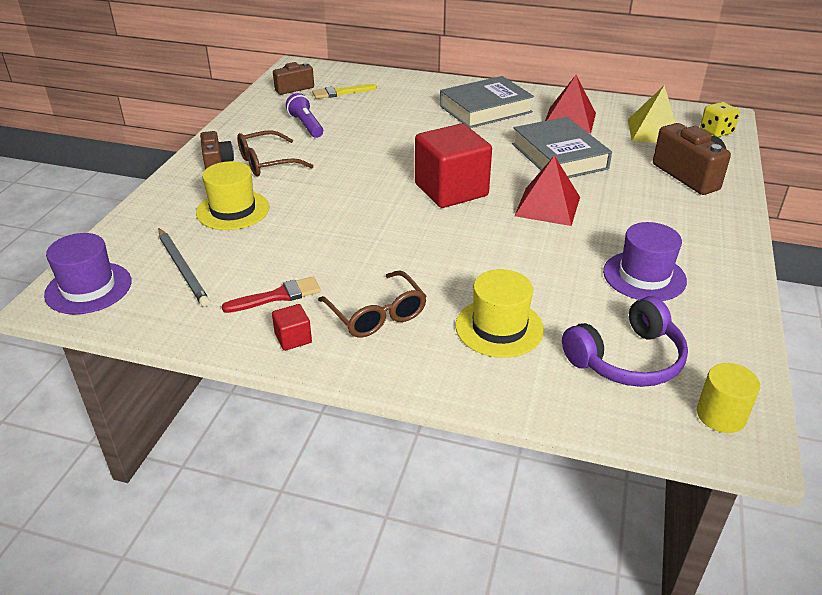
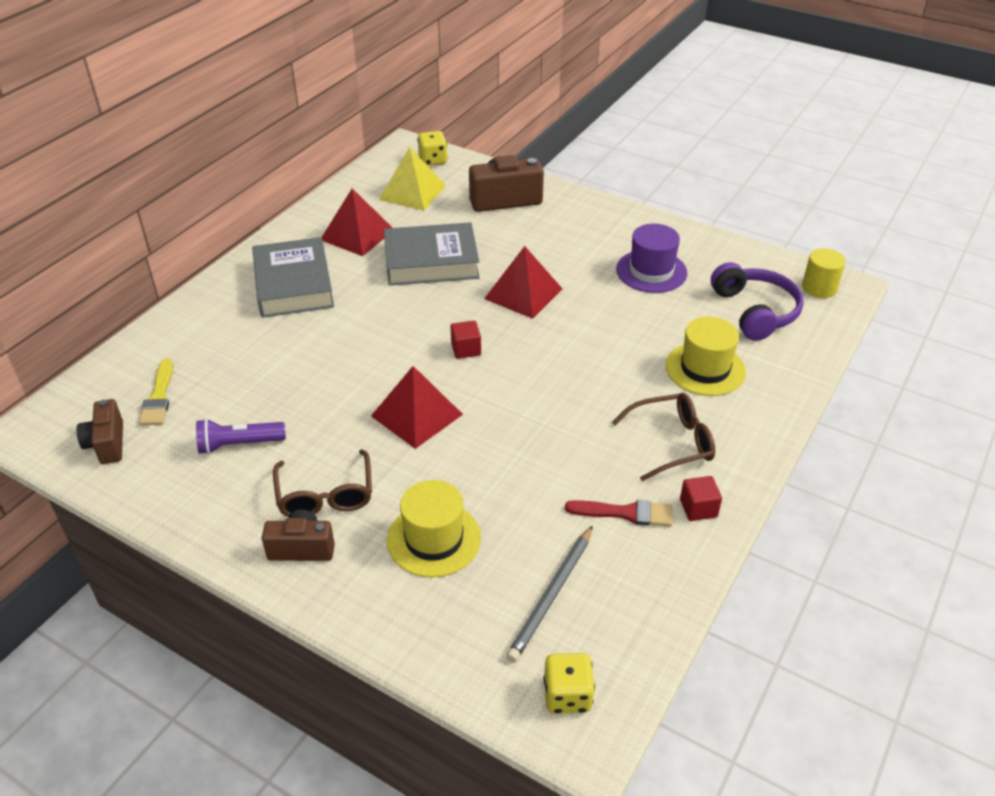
camera: 75 degrees left, 5 degrees up
purple hat [44,233,131,314] -> yellow dice [543,653,595,714]
grey pencil [158,229,210,307] -> grey pencil turned 135 degrees clockwise [506,525,593,662]
red brush [222,277,321,313] -> red brush turned 105 degrees clockwise [565,500,672,527]
red cube [415,124,492,208] -> red cube [451,321,481,359], size x0.41
none -> red pyramid [371,366,463,449]

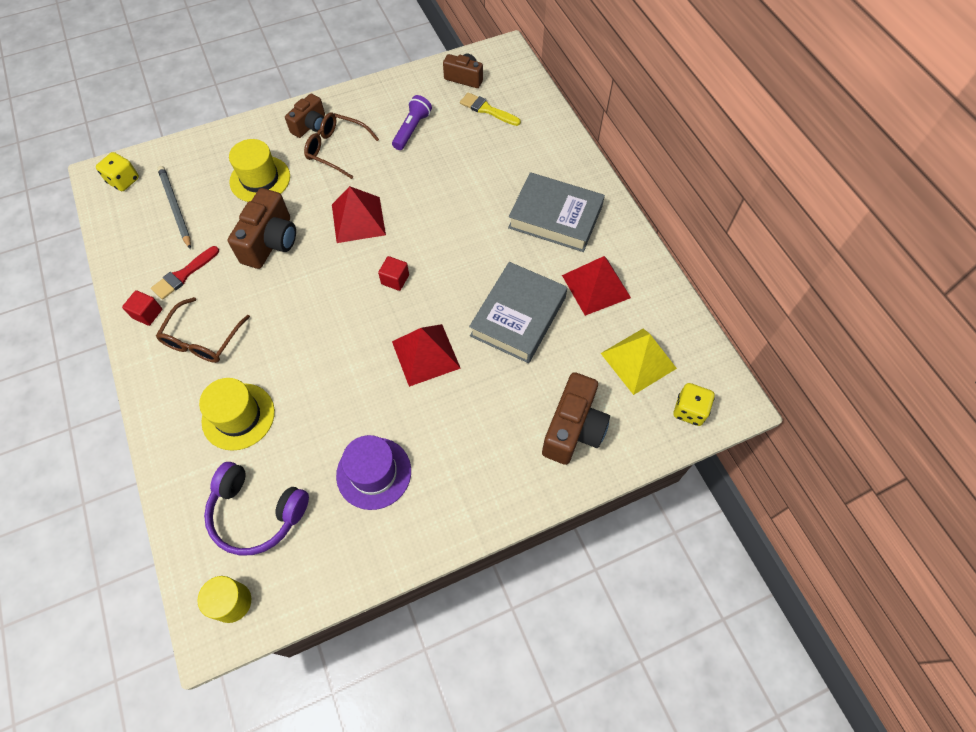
camera: 125 degrees right, 20 degrees up
none -> brown camera [228,188,296,269]

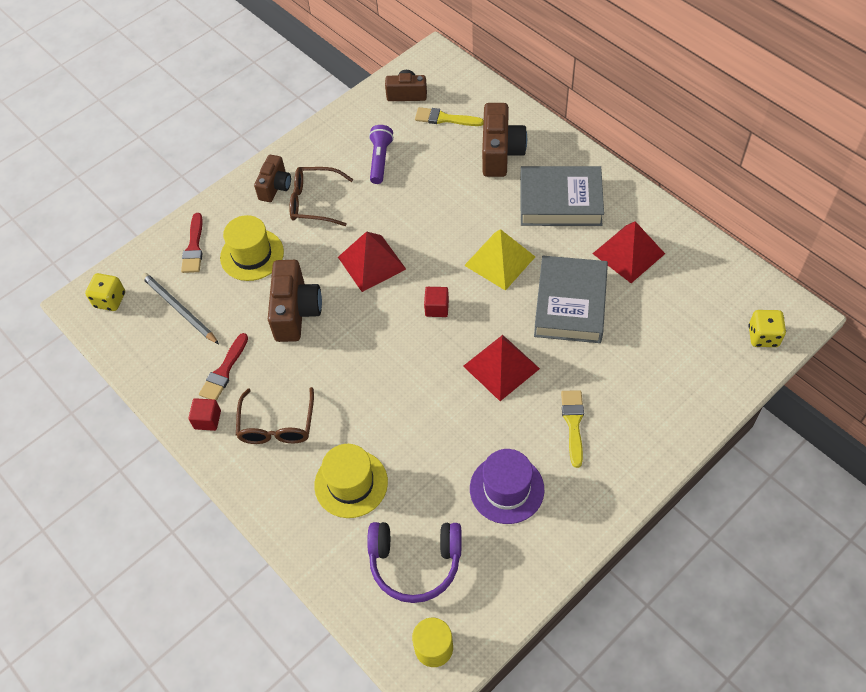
camera: 15 degrees left, 5 degrees down
brown camera [542,372,610,465] -> brown camera moved to [482,103,527,177]
yellow pyramid [601,328,677,395] -> yellow pyramid moved to [464,229,535,291]
none -> red brush [181,213,203,273]
none -> yellow brush [561,390,584,468]

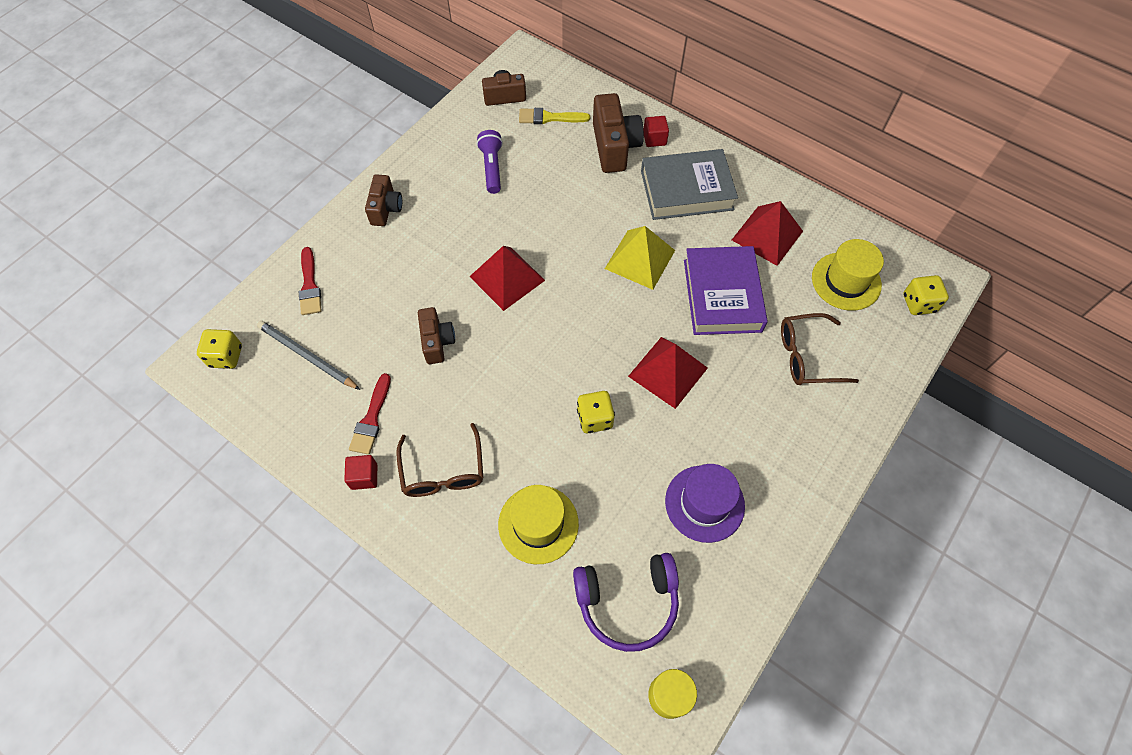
camera: 15 degrees left, 5 degrees up
yellow hat [220,215,284,281] -> yellow hat moved to [812,239,884,311]
brown camera [268,260,322,342] -> brown camera [418,307,455,364], size x0.63
brown glasses [289,167,353,226] -> brown glasses moved to [781,313,859,385]
red cube [424,287,449,317] -> red cube moved to [643,116,669,147]
grey book [534,256,608,343] -> purple book [684,246,768,335]
yellow brush [561,390,584,468] -> none
none -> yellow dice [577,391,615,433]

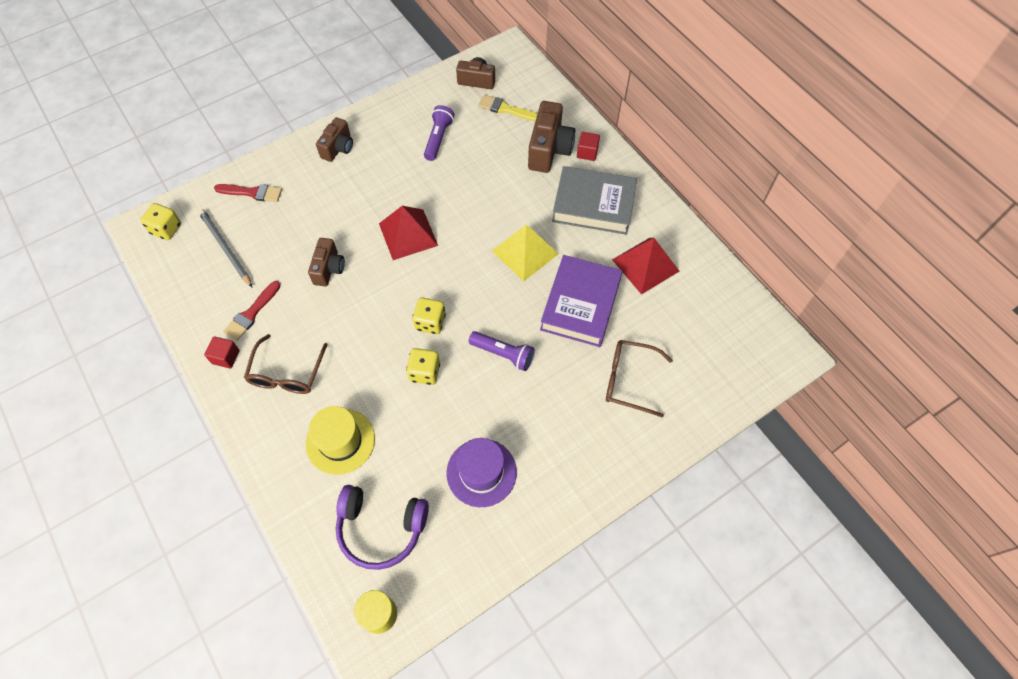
camera: 20 degrees right, 0 degrees up
red brush [299,247,322,315] -> red brush turned 90 degrees counterclockwise [214,184,282,202]
red pyramid [628,337,708,409] -> purple flashlight [469,331,535,371]
yellow hat [812,239,884,311] -> none
yellow dice [903,275,949,315] -> yellow dice moved to [412,298,446,334]

